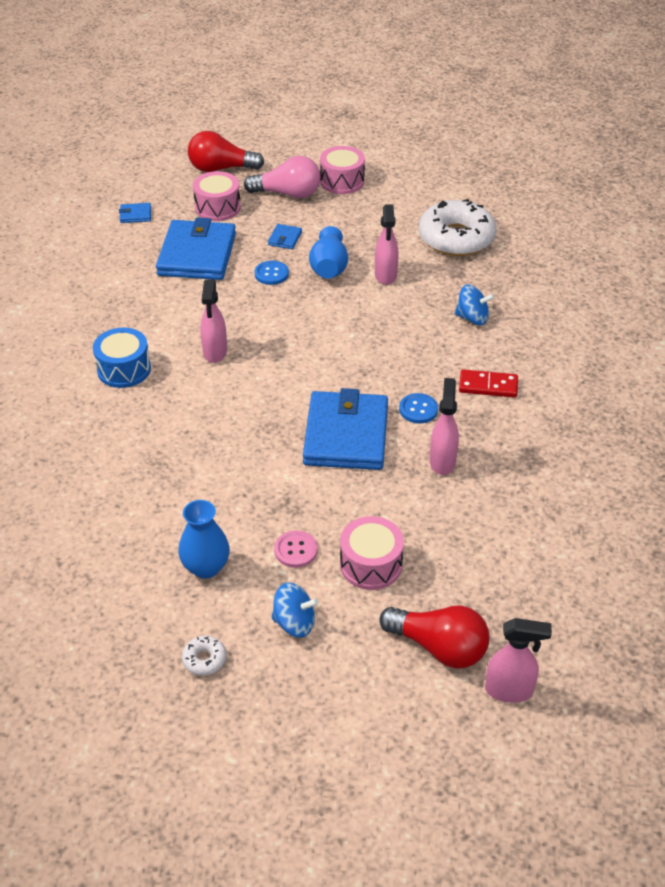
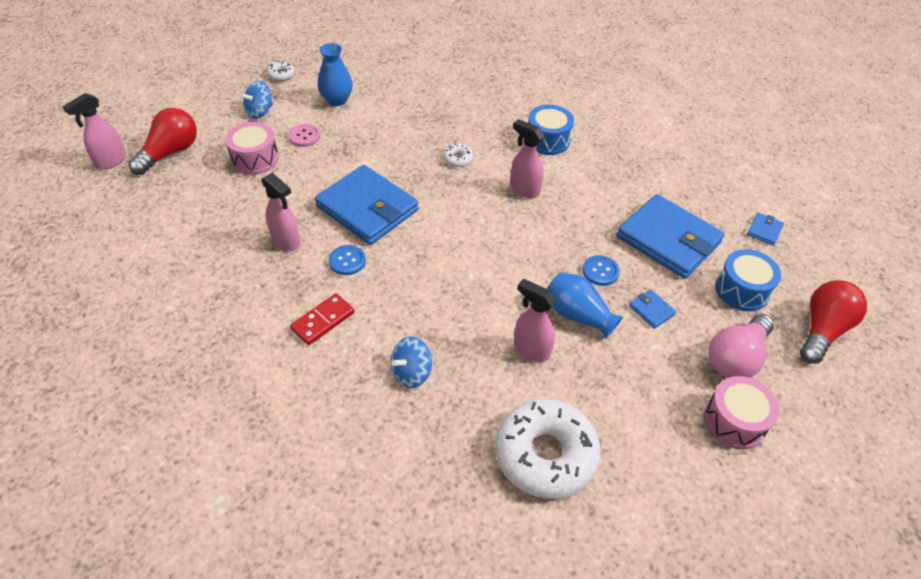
camera: 125 degrees right, 5 degrees up
pink drum [193,171,241,221] -> blue drum [715,249,781,311]
red light bulb [379,606,489,669] -> red light bulb turned 150 degrees clockwise [129,108,197,175]
none -> white donut [443,143,473,167]

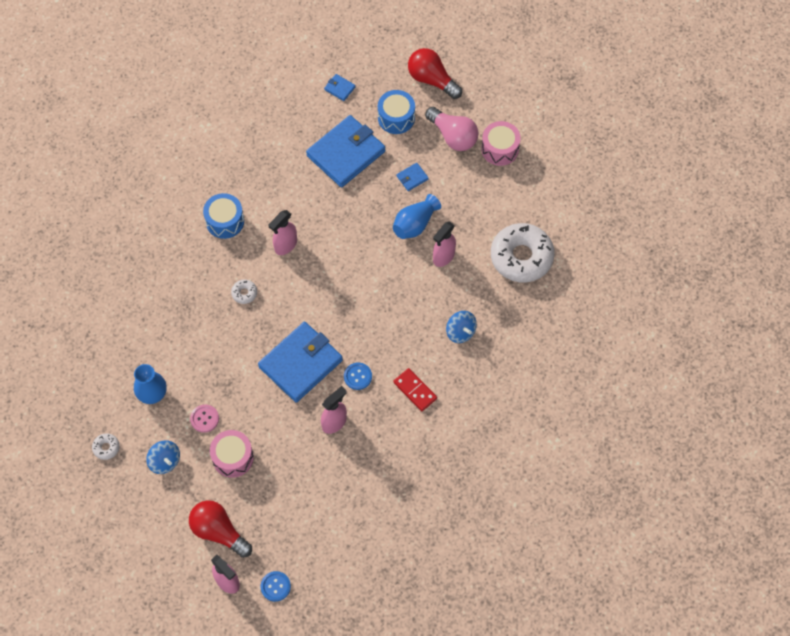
camera: 85 degrees left, 15 degrees up
blue button [583,255,620,286] -> blue button moved to [261,571,291,602]

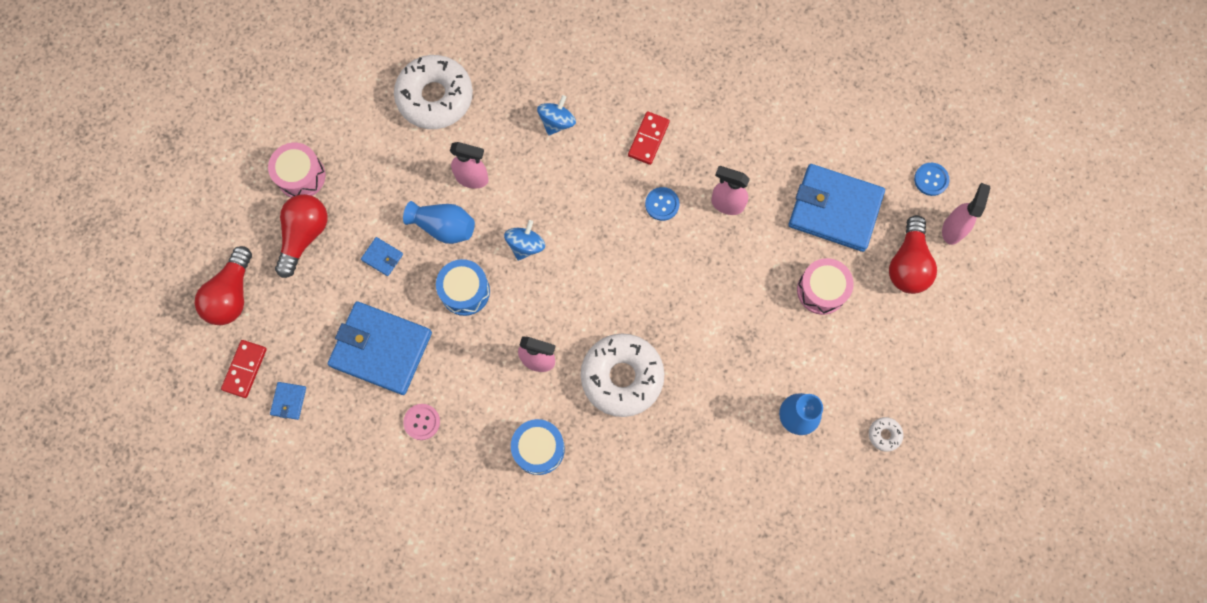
camera: 115 degrees left, 10 degrees up
blue spinning top [146,440,180,474] -> blue spinning top moved to [504,220,545,261]
pink button [190,405,219,433] -> pink button moved to [403,404,440,440]
white donut [231,280,257,304] -> white donut [581,333,665,417], size x2.46
blue wallet [258,322,343,403] -> blue wallet moved to [789,164,885,252]
blue drum [378,90,415,134] -> blue drum moved to [436,259,490,316]
pink light bulb [425,107,478,151] -> red light bulb [275,194,327,278]
none -> red domino [221,340,267,398]

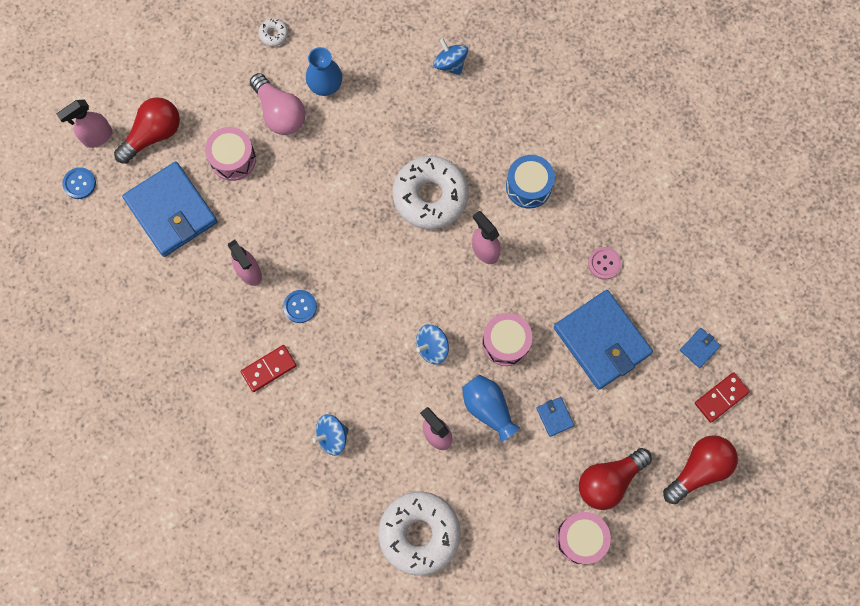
camera: 145 degrees left, 0 degrees up
blue drum [436,259,490,316] -> pink drum [482,313,533,366]
none -> pink light bulb [250,73,305,135]
none -> blue spinning top [433,38,468,75]

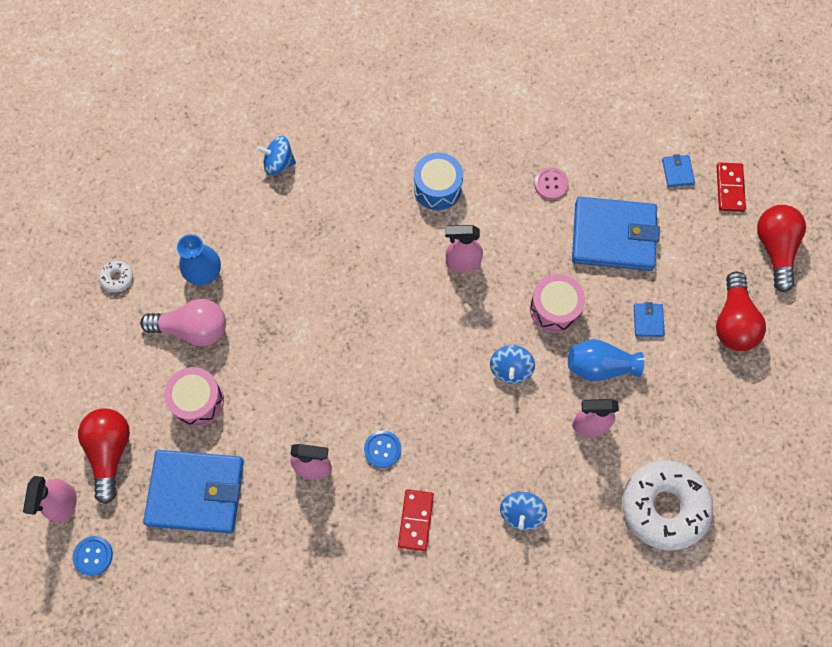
camera: 50 degrees left, 5 degrees down
white donut [393,156,469,229] -> none
blue wallet [536,397,574,437] -> blue wallet turned 75 degrees clockwise [634,302,665,337]
pink drum [556,512,611,564] -> none

